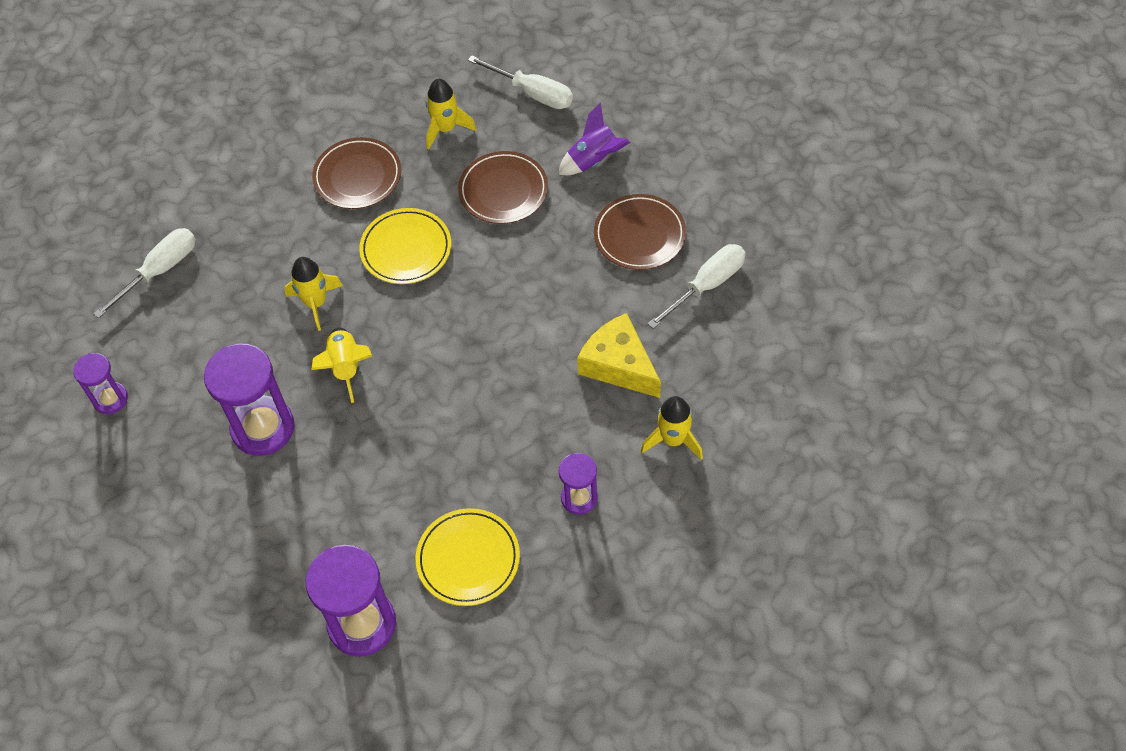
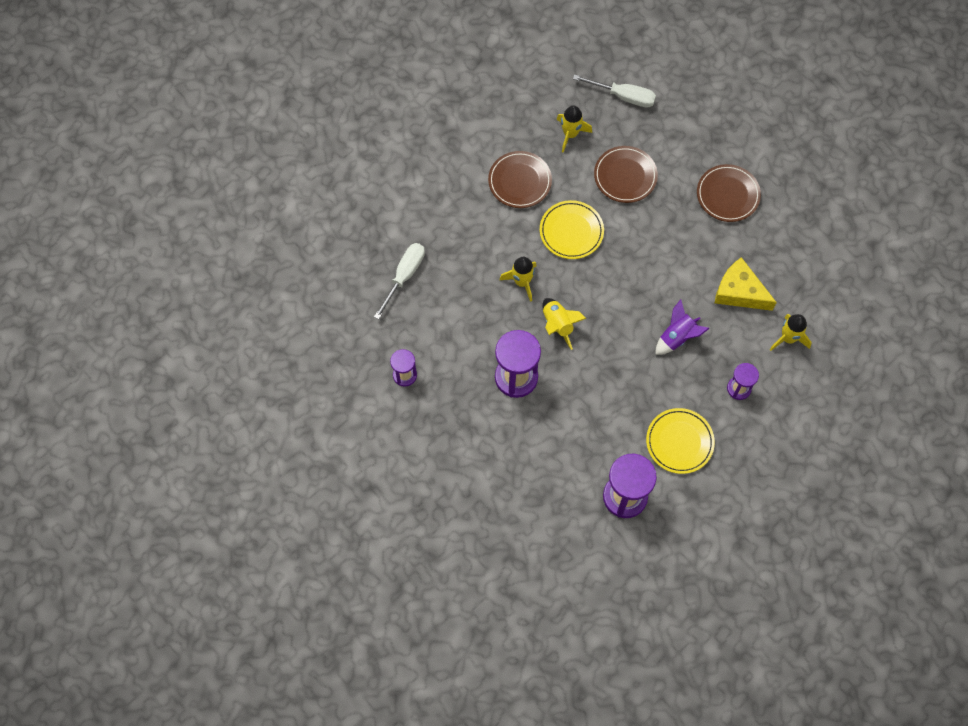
camera: 15 degrees left, 10 degrees up
purple rocket [558,103,630,175] -> purple rocket moved to [655,299,709,355]
white screwdriver [648,244,746,329] -> none

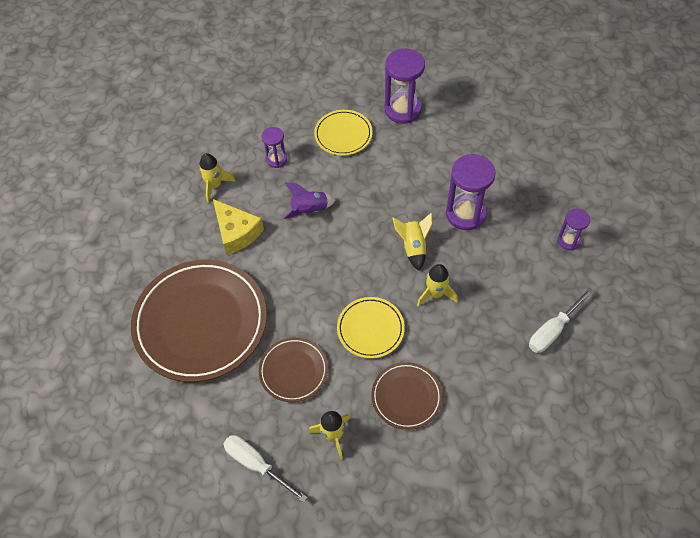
camera: 160 degrees left, 10 degrees down
brown plate [697,164,761,222] -> brown plate [131,260,267,382], size x2.01

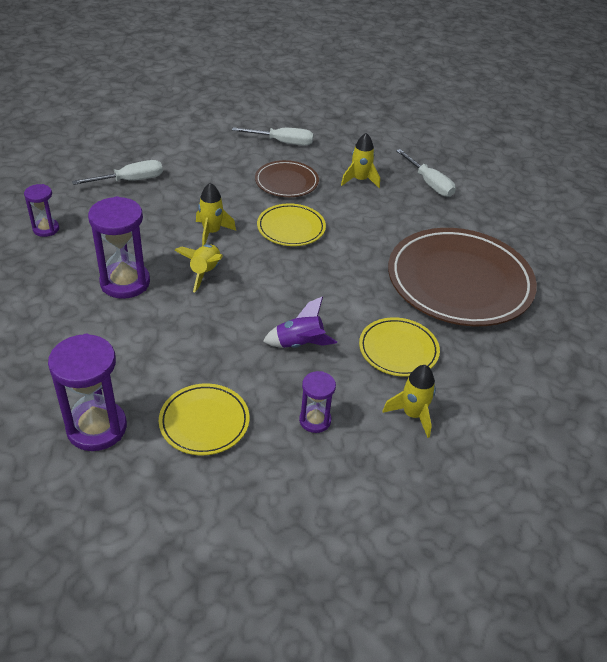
camera: 165 degrees left, 15 degrees down
yellow cheese [213,199,264,255] -> yellow plate [359,317,440,377]
brown plate [259,337,328,402] -> none
none -> white screwdriver [232,127,313,146]

